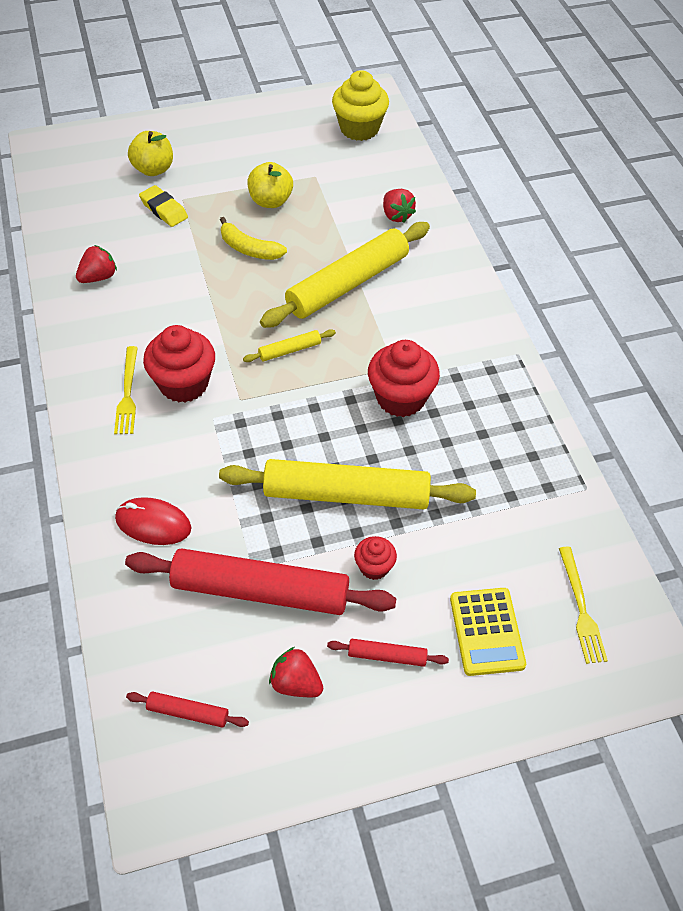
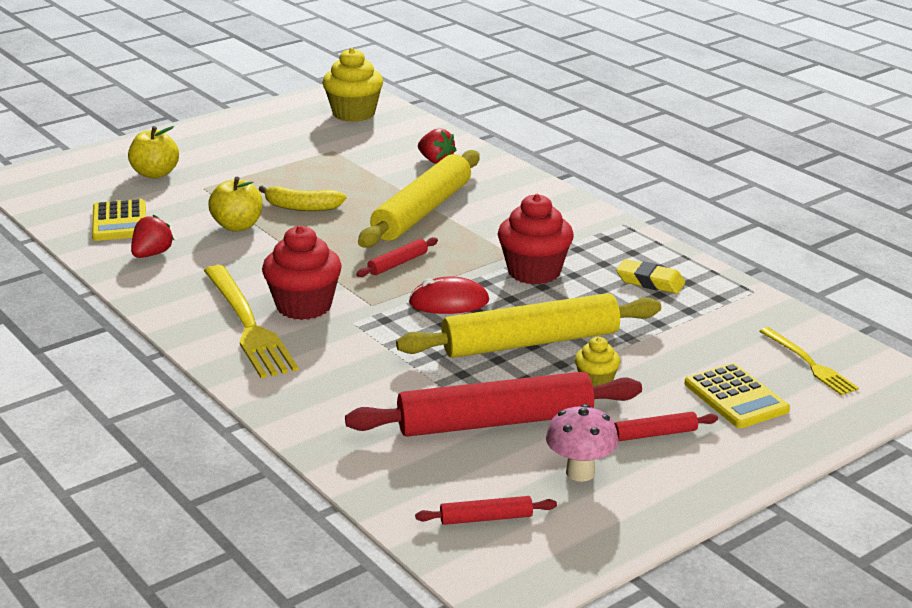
camera: 20 degrees left, 25 degrees down
yellow fork [114,346,138,434] -> yellow fork [204,265,298,379], size x1.78
red mouse [115,497,192,545] -> red mouse moved to [409,277,489,314]
yellow eraser [139,185,188,227] -> yellow eraser moved to [616,259,685,294]
yellow rolling pin [243,329,336,362] -> red rolling pin [356,237,438,277]
yellow apple [247,162,293,208] -> yellow apple moved to [208,177,263,231]
red strawberry [269,647,323,697] -> pink mushroom [546,404,618,482]
red cupcake [354,536,397,580] -> yellow cupcake [575,337,620,386]
none -> yellow calculator [92,199,146,241]

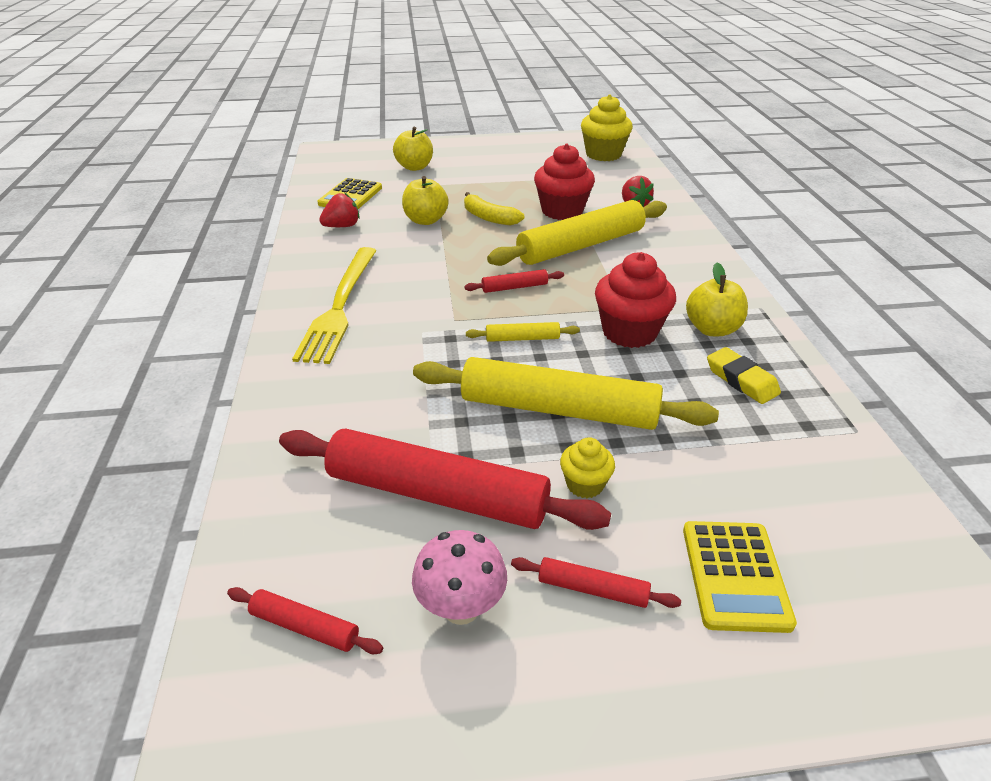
camera: 30 degrees right, 10 degrees up
red cupcake [262,225,342,320] -> red cupcake moved to [534,143,595,220]
red mouse [409,277,489,314] -> yellow rolling pin [466,322,580,342]
yellow fork [760,327,859,395] -> none
none -> yellow apple [686,262,748,336]

